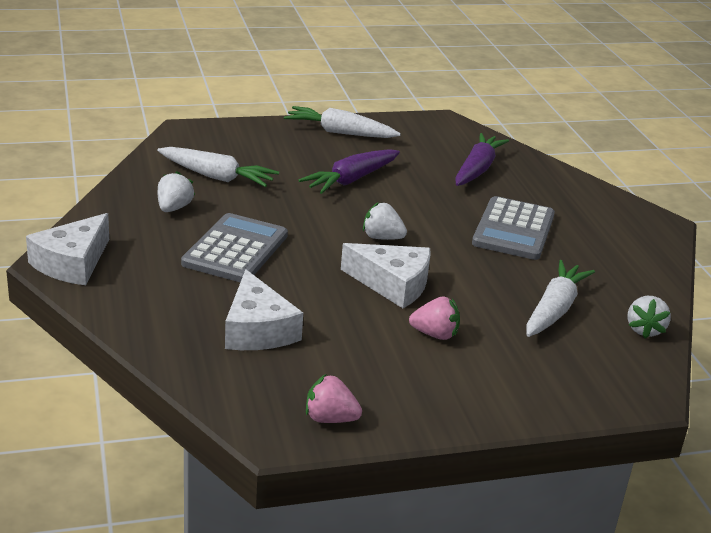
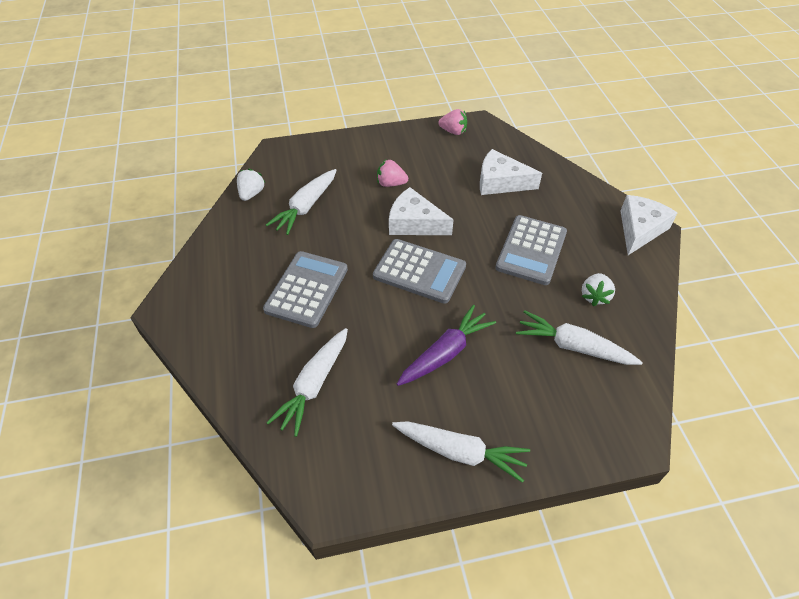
camera: 175 degrees left, 20 degrees up
white cheese [225,269,303,350] -> white cheese turned 60 degrees counterclockwise [480,149,542,195]
white strawberry [363,202,407,240] -> grey calculator [373,239,466,304]
purple carrot [455,133,509,186] -> white carrot [266,328,348,437]

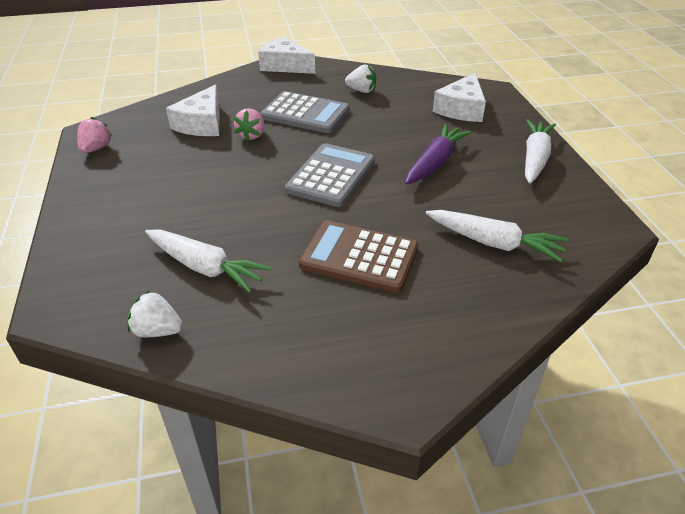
camera: 90 degrees left, 10 degrees down
grey calculator [263,251,348,328] -> brown calculator [299,220,419,293]
pink strawberry [377,159,408,187] -> pink strawberry moved to [234,109,264,141]
white cheese [389,187,454,235] -> white cheese moved to [433,73,486,122]
purple carrot [397,305,496,386] -> purple carrot turned 75 degrees clockwise [405,124,472,185]
white carrot [516,310,643,365] -> none

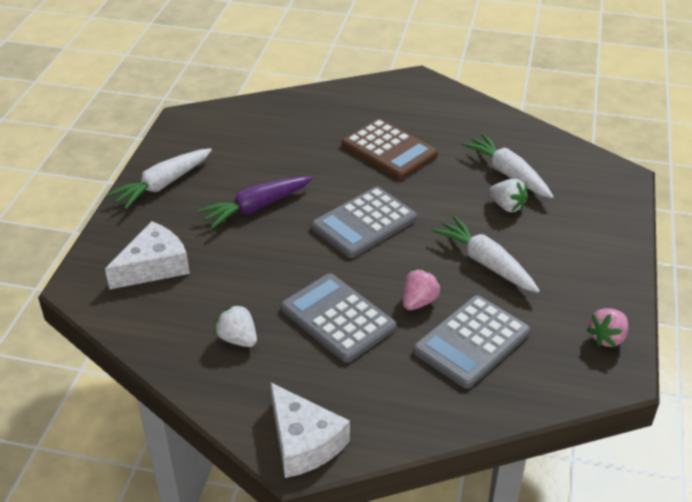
camera: 155 degrees left, 0 degrees up
white strawberry [127,291,183,337] -> white strawberry moved to [489,179,528,212]
white cheese [166,84,219,136] -> grey calculator [413,295,530,389]
white carrot [426,210,569,263] -> white carrot moved to [432,216,540,293]

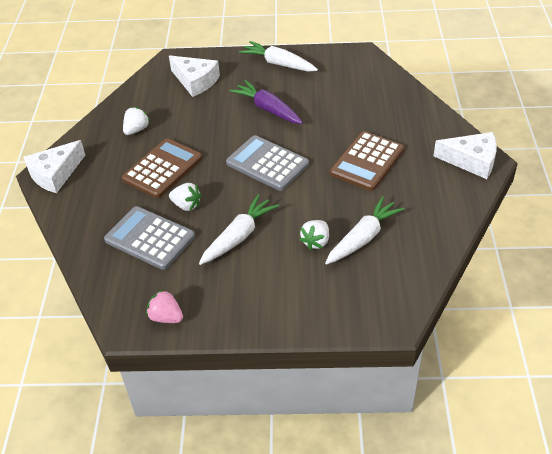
camera: 80 degrees right, 5 degrees up
grey calculator [281,273,396,363] -> brown calculator [122,138,202,198]
pink strawberry [403,268,441,310] -> white strawberry [169,183,201,211]
none -> white cheese [434,132,497,179]

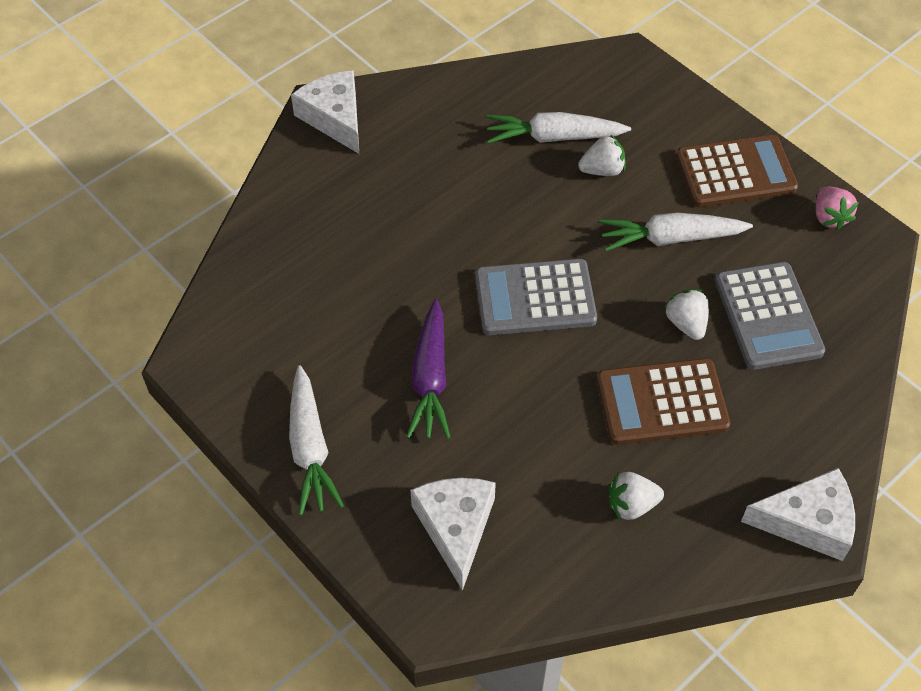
camera: 135 degrees left, 10 degrees up
grey calculator [226,135,309,191] -> grey calculator turned 90 degrees clockwise [475,259,597,335]
brown calculator [330,131,404,191] -> brown calculator moved to [676,135,798,207]

